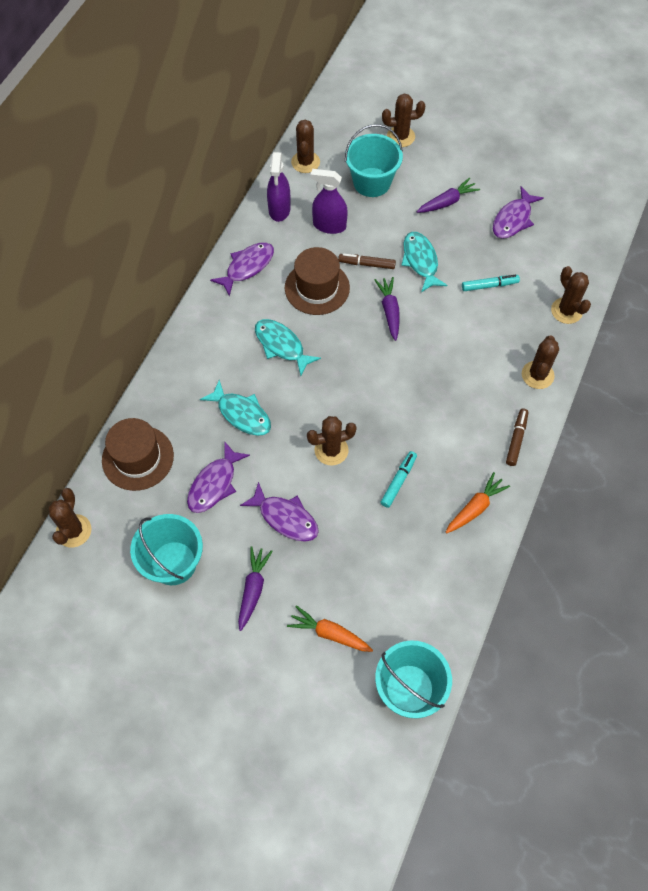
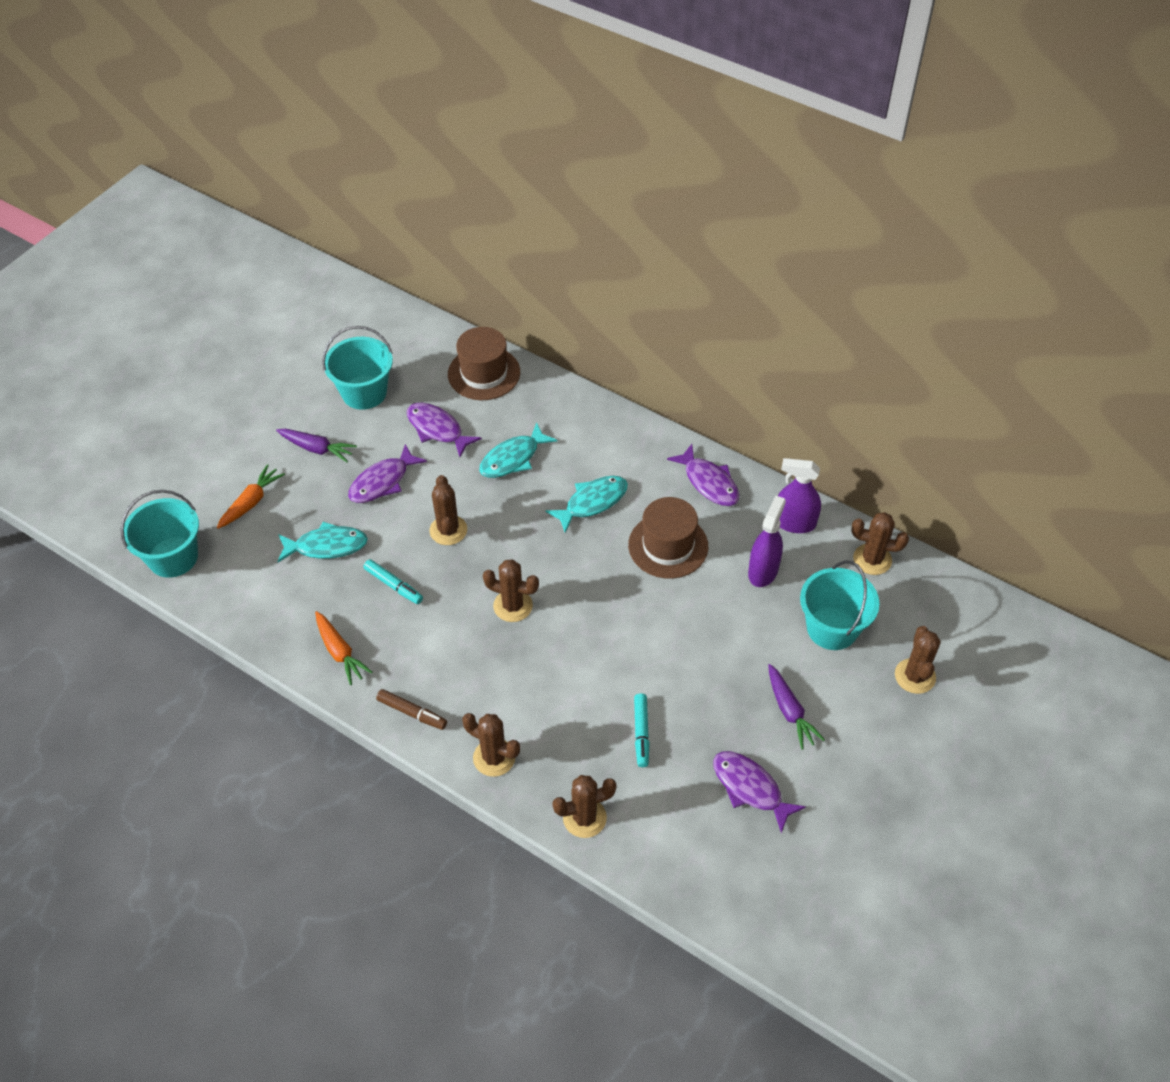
camera: 100 degrees right, 10 degrees down
brown cactus [48,488,92,547] -> brown cactus moved to [483,559,539,622]
brown marker [338,253,396,269] -> none
purple carrot [375,277,399,341] -> none
turquoise fish [401,232,447,292] -> turquoise fish moved to [277,522,368,562]

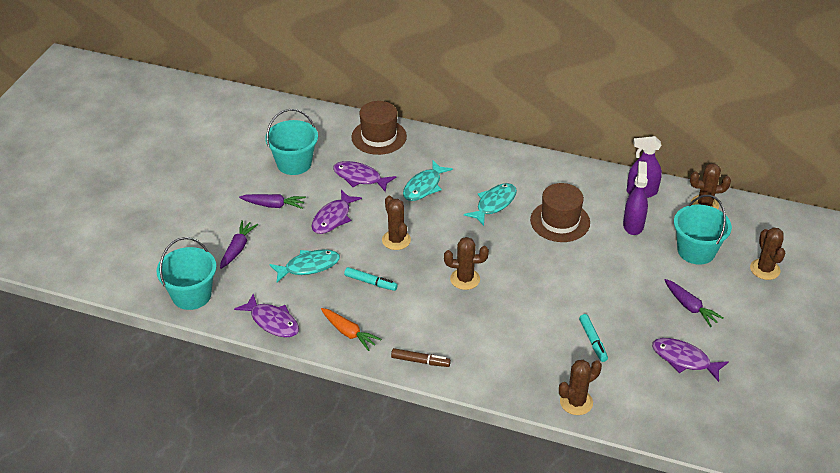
camera: 15 degrees left, 10 degrees down
orange carrot [217,464,285,529] -> purple carrot [220,220,258,269]
brown cactus [462,713,520,777] -> none
purple fish [667,444,739,506] -> purple fish moved to [234,293,299,338]

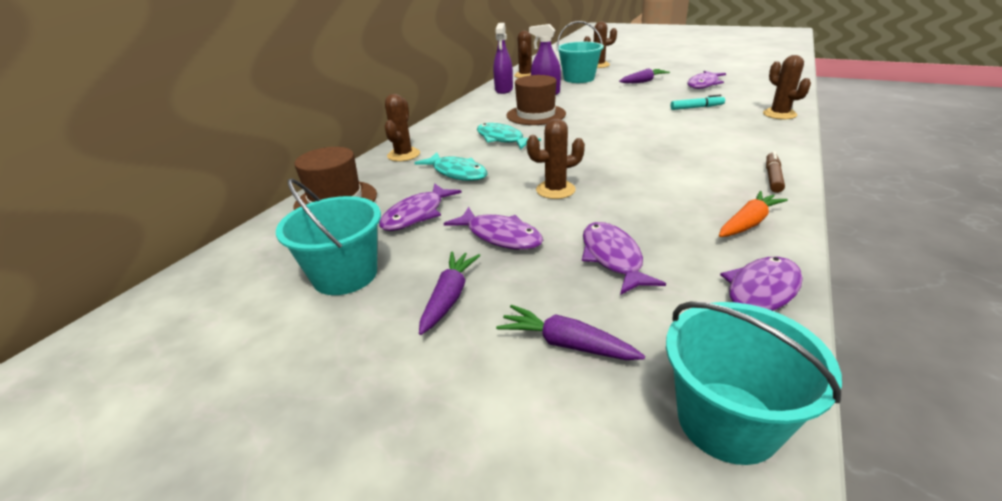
camera: 80 degrees left, 10 degrees down
turquoise fish [269,249,340,283] -> purple fish [582,222,666,295]
turquoise marker [344,267,398,291] -> none
brown cactus [444,237,489,290] -> brown cactus moved to [385,94,420,161]

